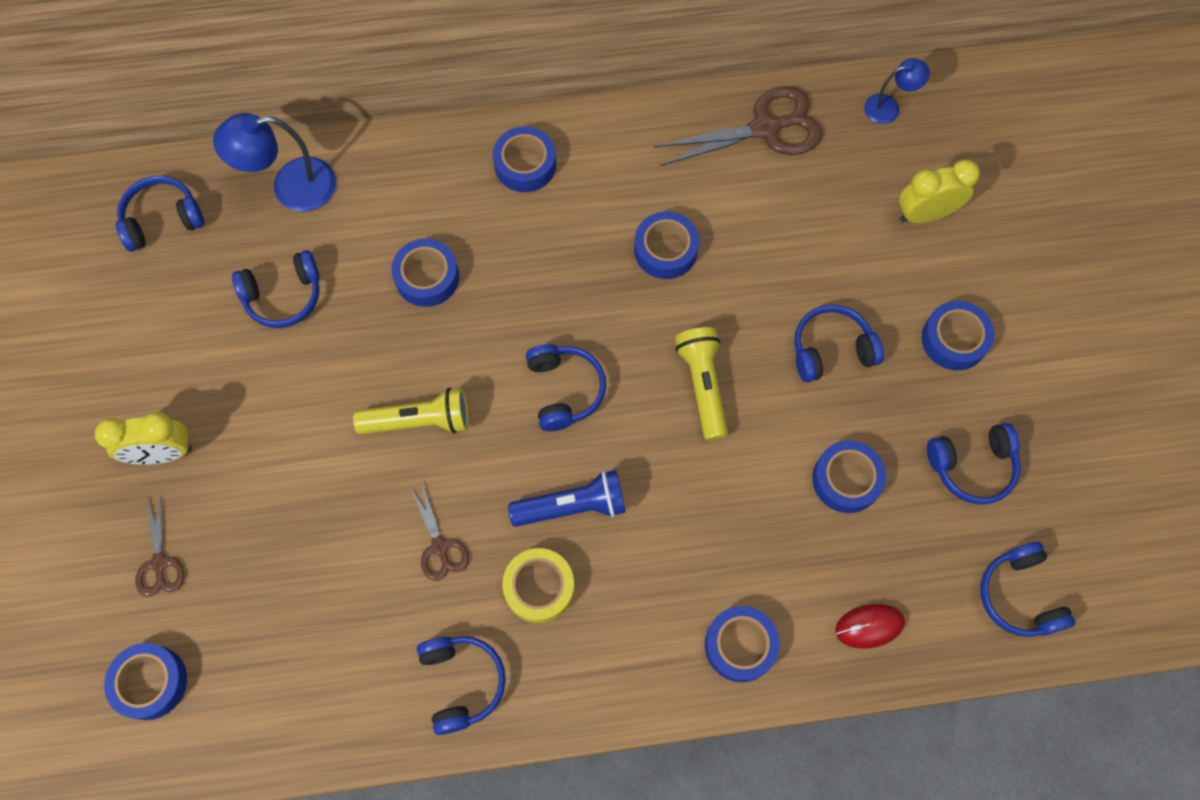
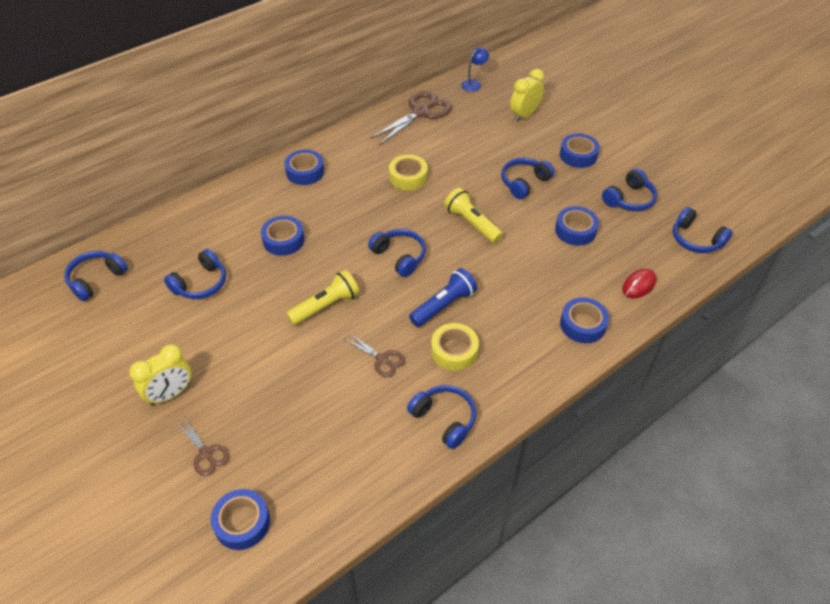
camera: 30 degrees left, 20 degrees down
blue lamp [213,113,336,212] -> none
blue tape [634,211,699,279] -> yellow tape [389,155,428,190]

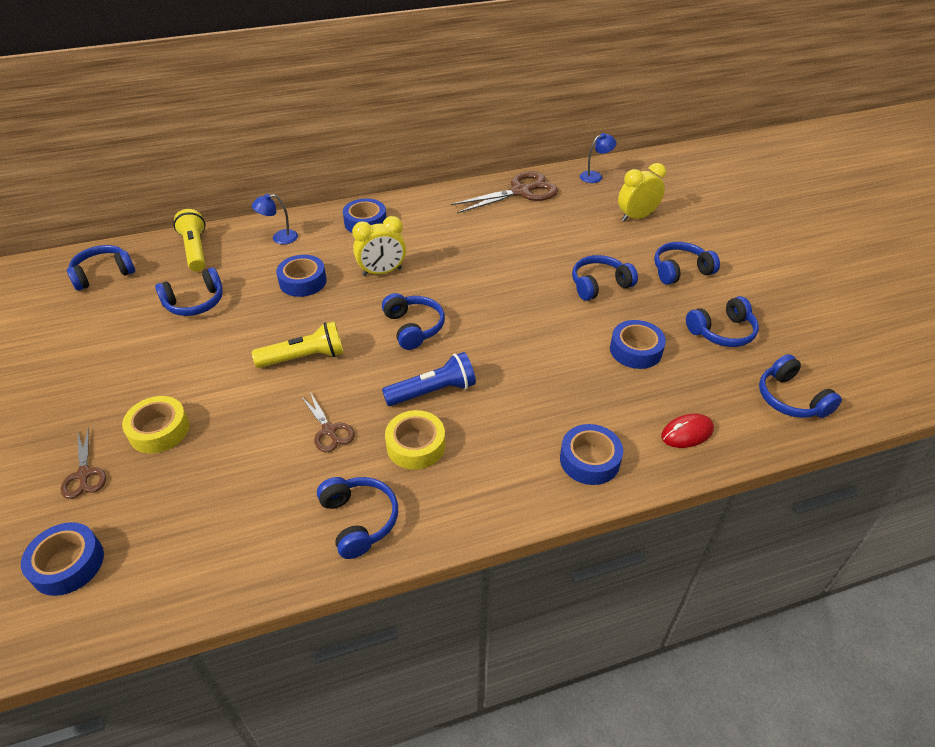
camera: 20 degrees right, 5 degrees down
yellow clock [129,344,192,406] -> yellow clock moved to [352,216,406,276]
yellow tape [389,155,428,190] -> yellow tape moved to [122,396,189,453]
yellow flashlight [444,188,503,243] -> yellow flashlight moved to [173,209,206,272]
blue tape [560,133,600,168] -> blue headphones [654,242,720,285]
none -> blue lamp [252,194,298,244]

